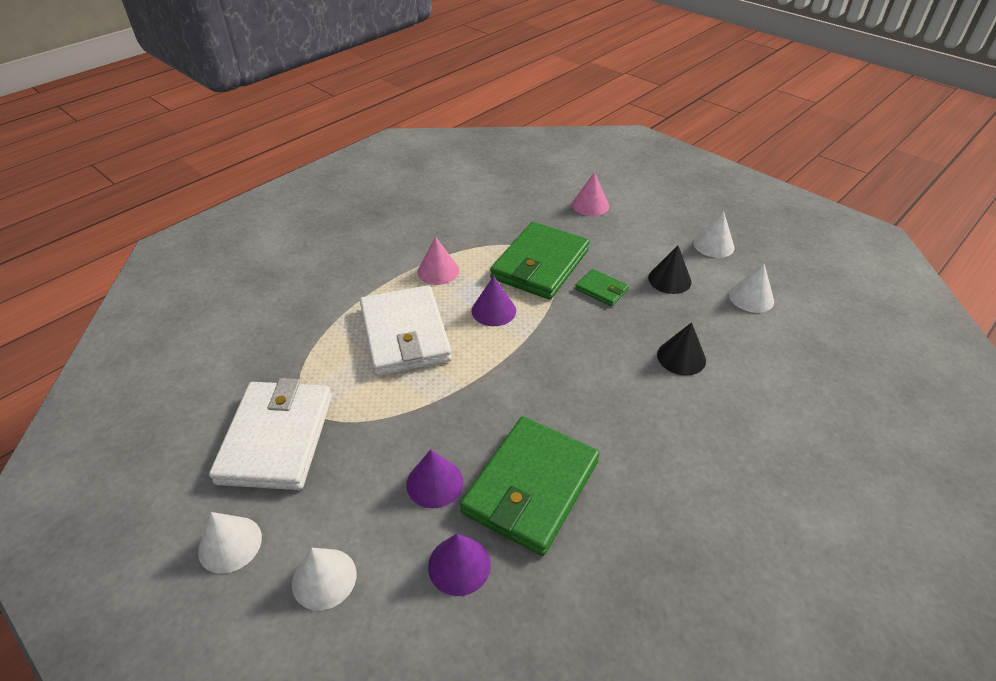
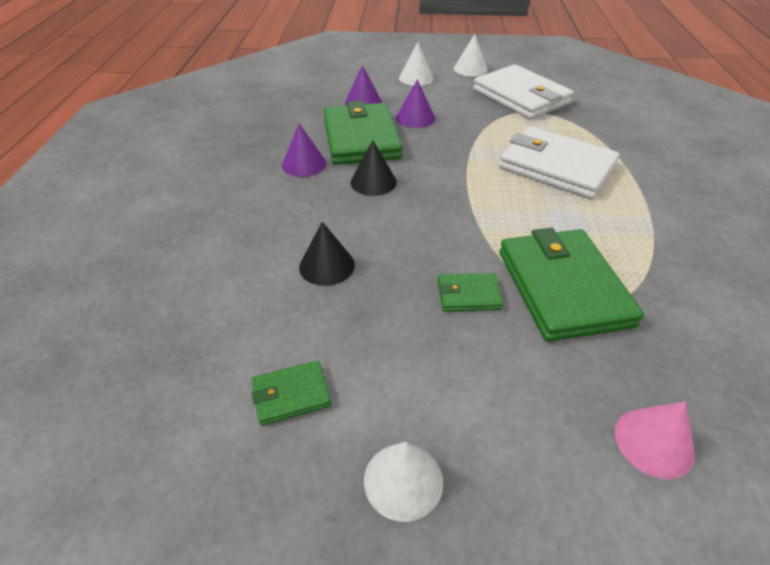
camera: 140 degrees right, 0 degrees up
pink cone [417,237,459,285] -> none
purple cone [472,276,516,326] -> purple cone moved to [282,124,326,177]
black cone [648,246,692,294] -> black cone moved to [350,140,397,196]
white cone [729,263,774,313] -> green wallet [252,361,331,426]

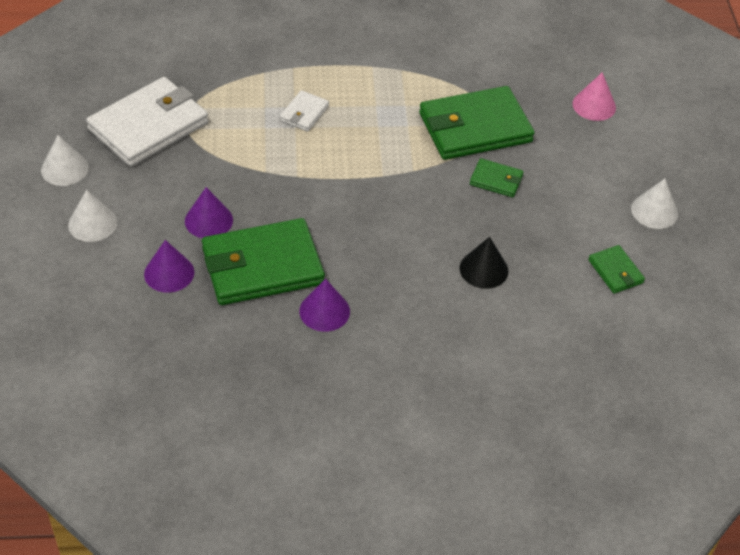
camera: 100 degrees left, 5 degrees up
black cone [350,140,397,196] -> none
green wallet [438,273,504,312] -> green wallet turned 60 degrees counterclockwise [470,158,523,197]
white wallet [499,126,620,199] -> white wallet [280,90,329,132], size x0.46

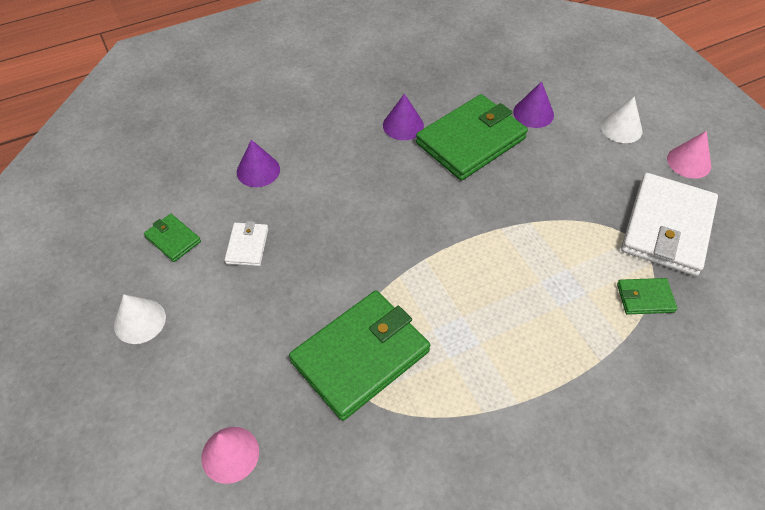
camera: 160 degrees right, 5 degrees up
white cone [41,135,89,186] -> pink cone [667,131,711,179]
purple cone [185,187,233,238] -> purple cone moved to [237,140,280,187]
white wallet [280,90,329,132] -> white wallet moved to [225,221,268,266]
black cone [459,237,508,289] -> none
green wallet [470,158,523,197] -> green wallet moved to [617,278,677,314]

